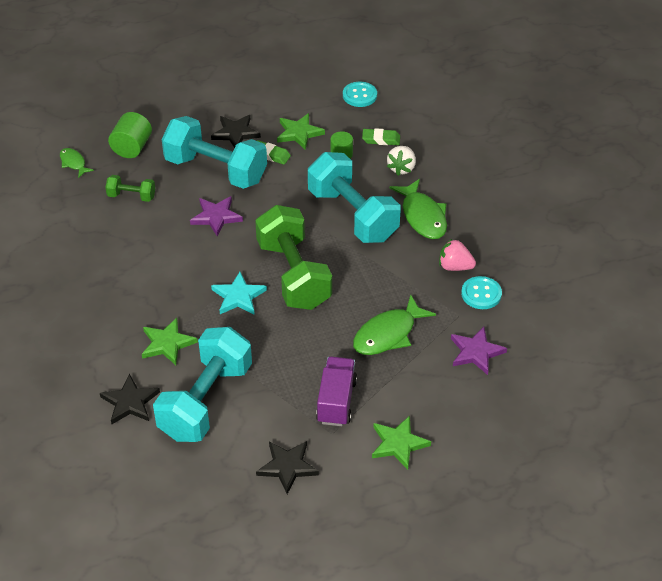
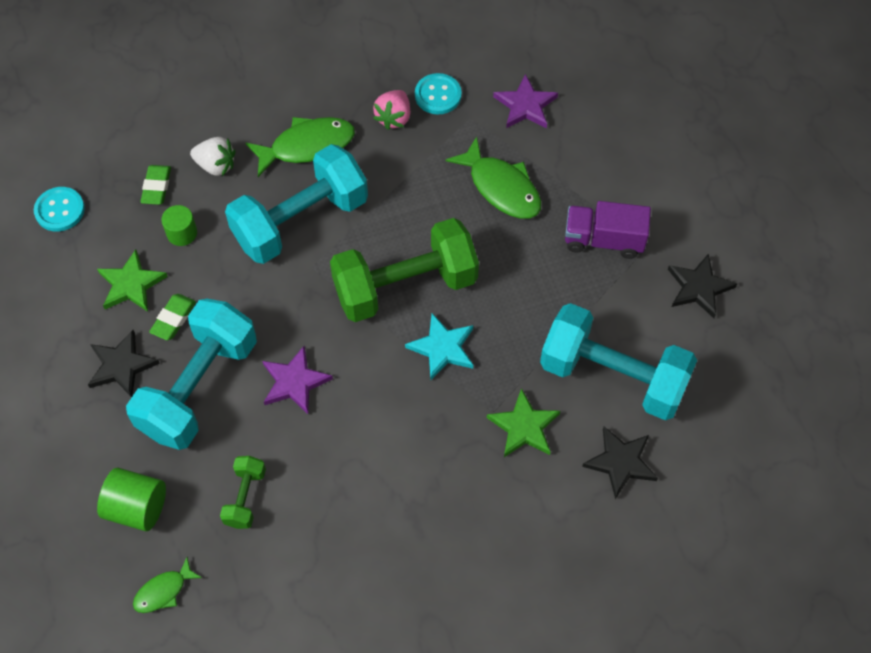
camera: 90 degrees left, 15 degrees up
green star [372,416,431,470] -> none

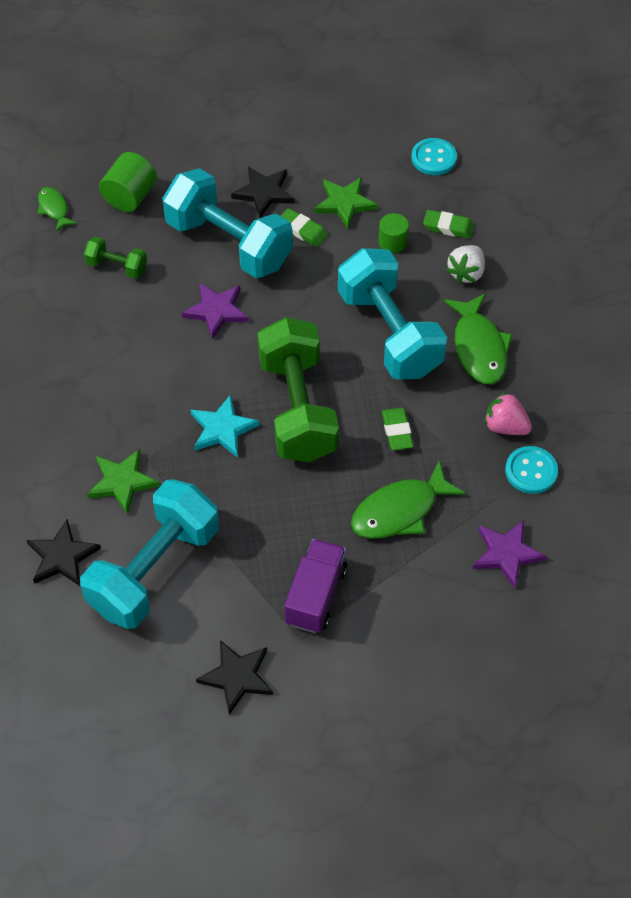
camera: 100 degrees right, 5 degrees down
none -> green eraser [382,407,414,450]

